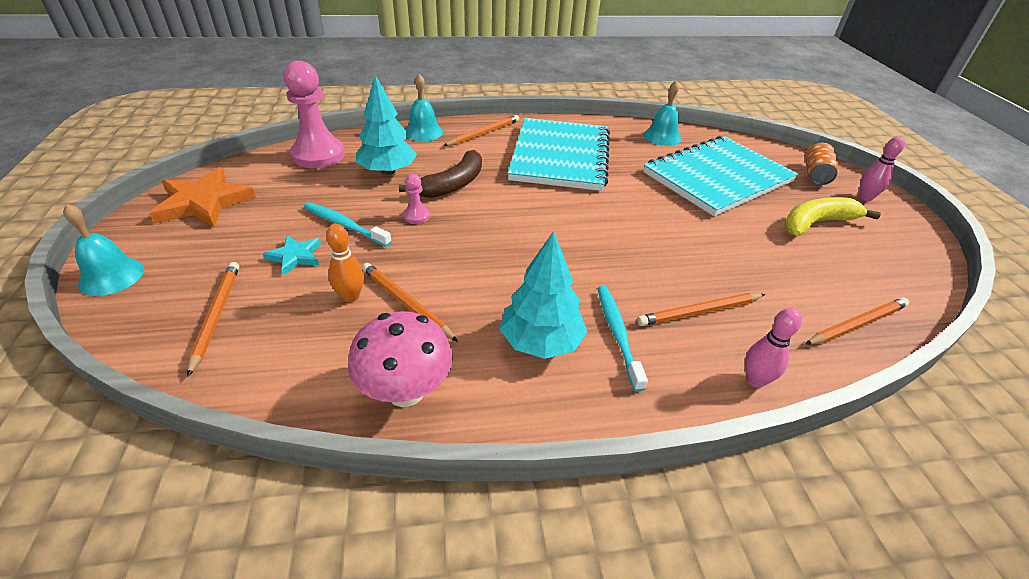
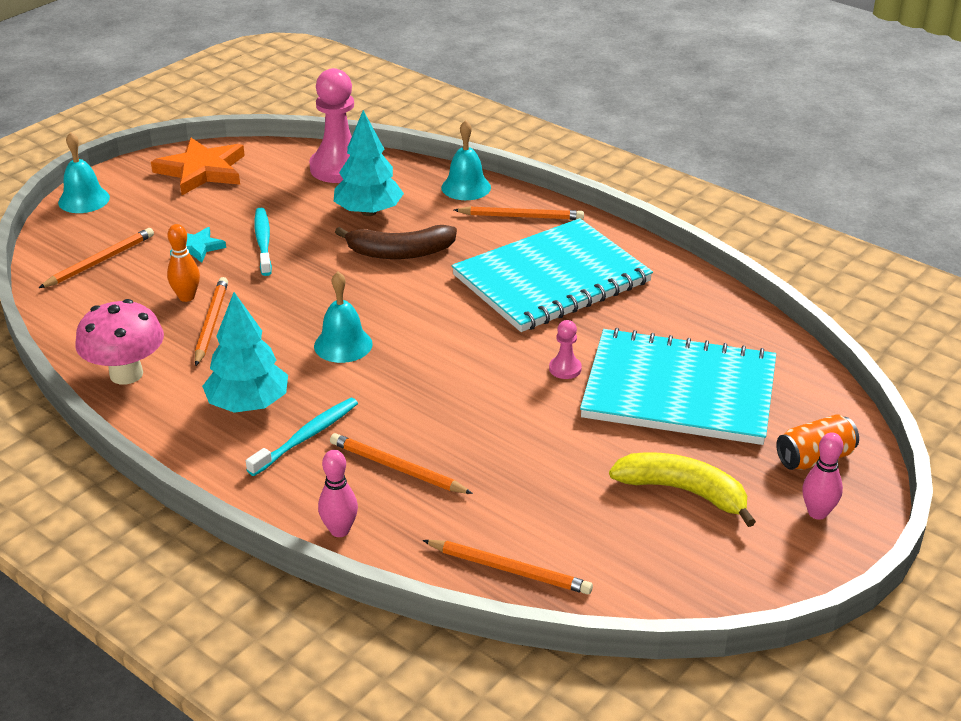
camera: 50 degrees right, 5 degrees down
pink pawn [403,174,430,224] -> pink pawn moved to [549,320,582,379]
turquoise bell [644,81,681,146] -> turquoise bell moved to [314,272,373,363]

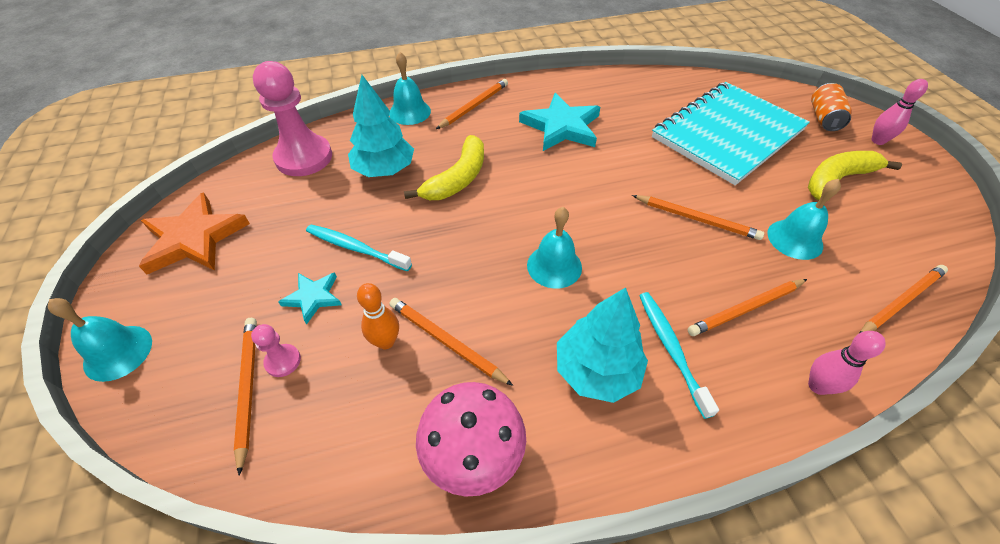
camera: 55 degrees left, 15 degrees up
brown banana [335,225,457,259] -> yellow banana [404,135,484,200]
turquoise notebook [452,218,653,332] -> turquoise star [519,93,600,151]
pink pawn [549,320,582,379] -> pink pawn moved to [251,324,301,377]
none -> orange pencil [632,195,764,240]
none -> turquoise bell [767,179,841,260]

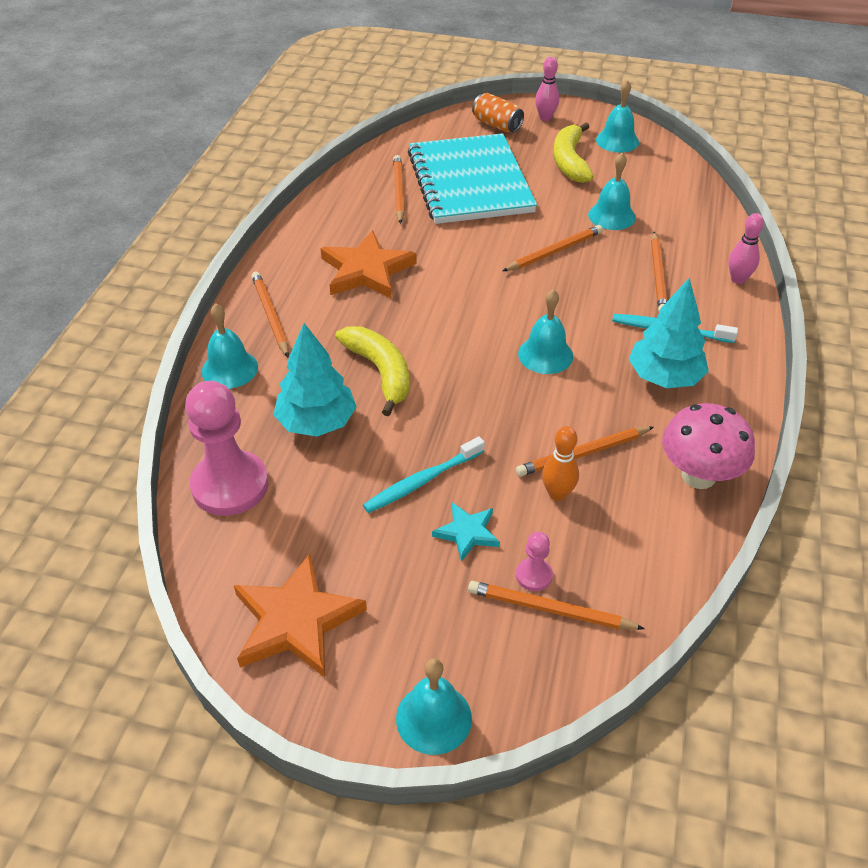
camera: 60 degrees left, 5 degrees down
turquoise star [519,93,600,151] -> orange star [320,230,417,299]
orange pencil [860,265,948,333] -> orange pencil moved to [393,155,404,224]
none -> turquoise bell [596,80,639,153]

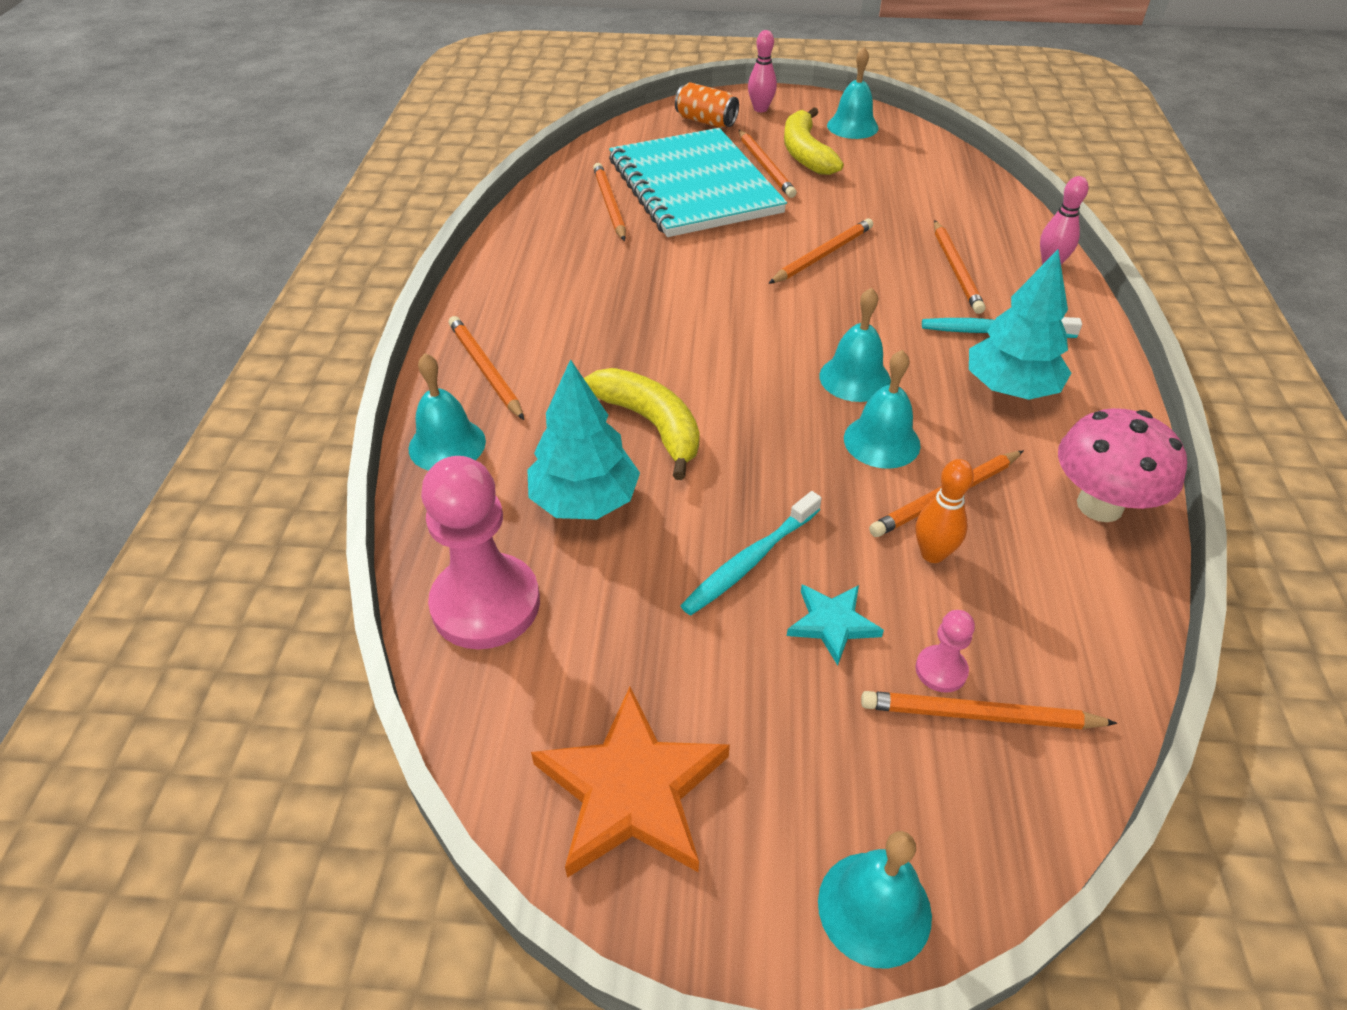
camera: 10 degrees left, 0 degrees up
orange star [320,230,417,299] -> none
turquoise bell [588,153,636,230] -> turquoise bell moved to [844,350,921,469]
none -> orange pencil [739,130,797,198]

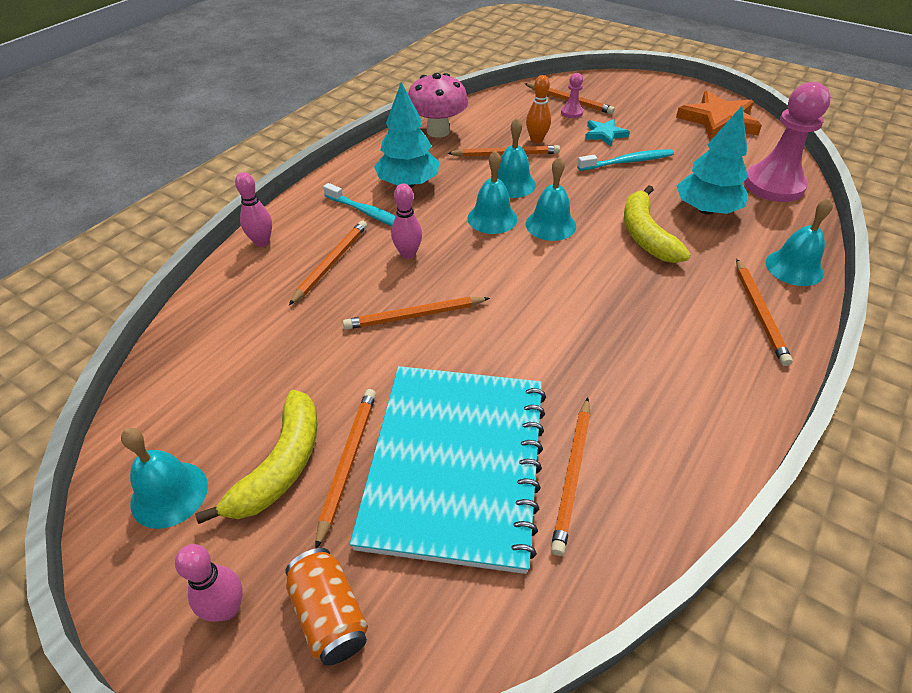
camera: 150 degrees left, 0 degrees up
turquoise bell [818,831,932,968] -> turquoise bell moved to [526,156,576,241]
none -> pink bowling pin [391,184,422,259]

